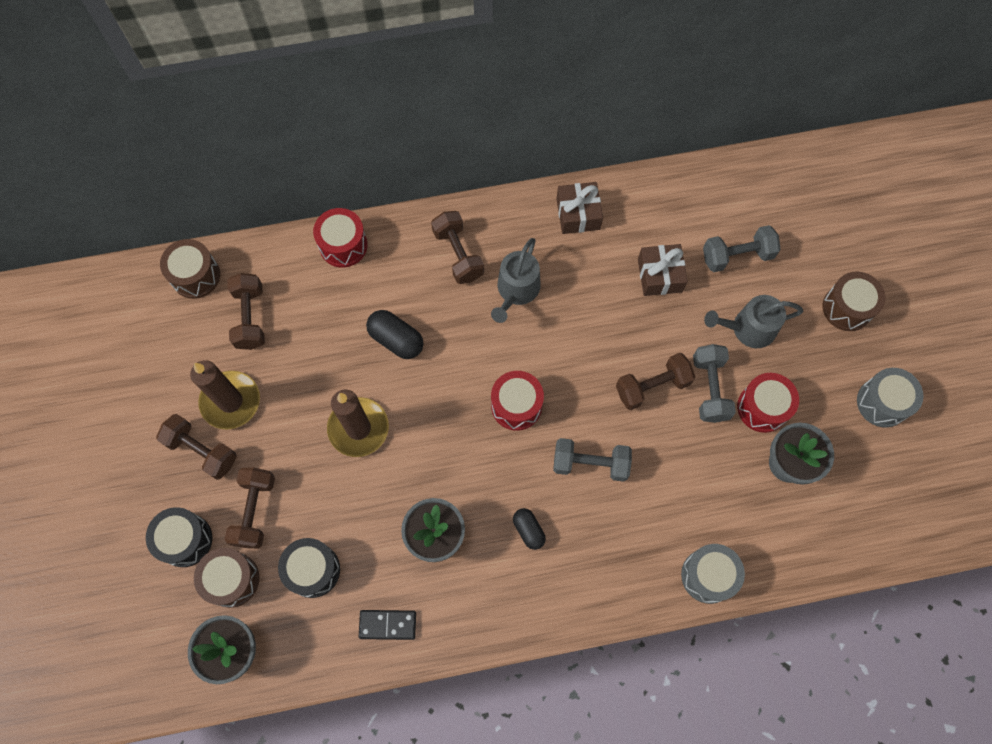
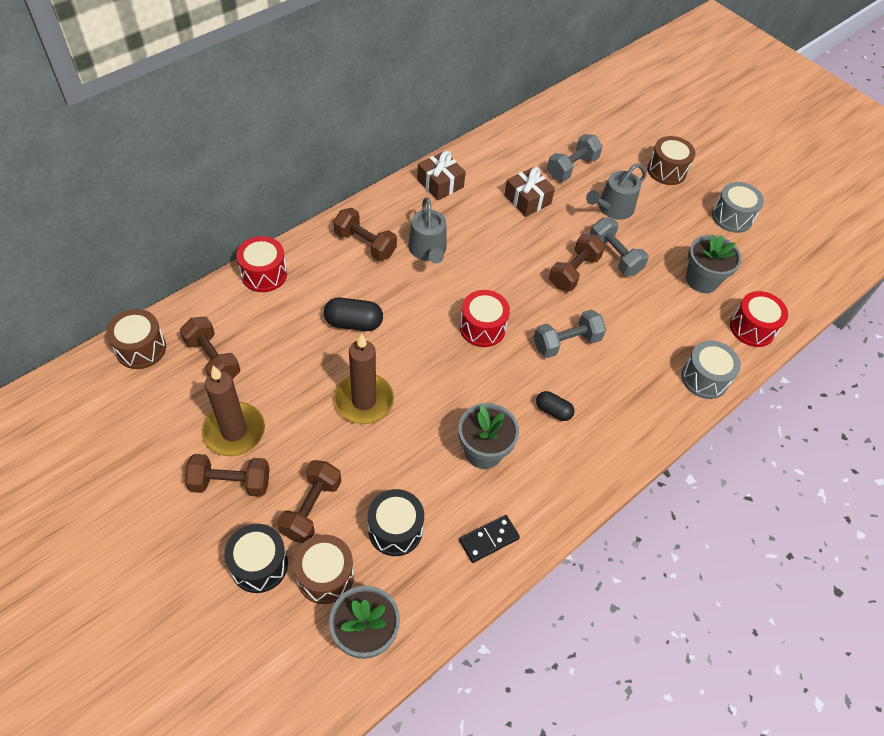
camera: 35 degrees left, 15 degrees down
brown dumbbell [224,468,275,549] -> brown dumbbell turned 45 degrees clockwise [277,460,341,543]
red drum [737,373,799,433] -> red drum moved to [730,291,788,347]

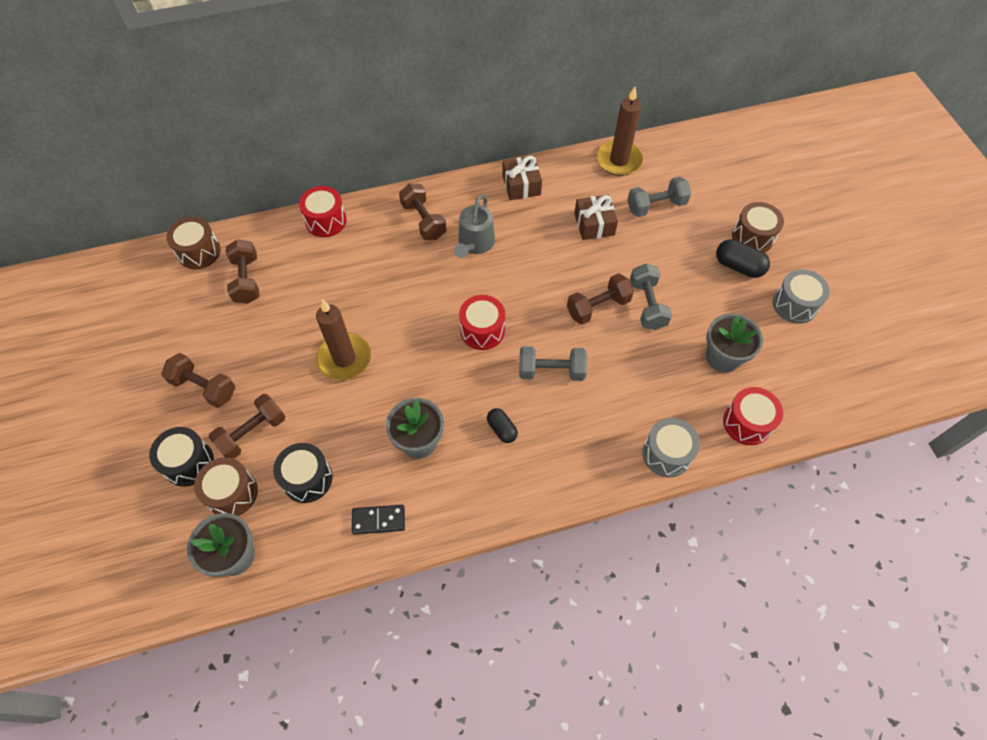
camera: 30 degrees right, 5 degrees up
brown candle [202,366,265,456] -> brown candle moved to [597,87,643,176]
black capsule [324,298,383,331] -> black capsule moved to [716,239,770,278]
grey watering can [586,163,647,220] -> none

